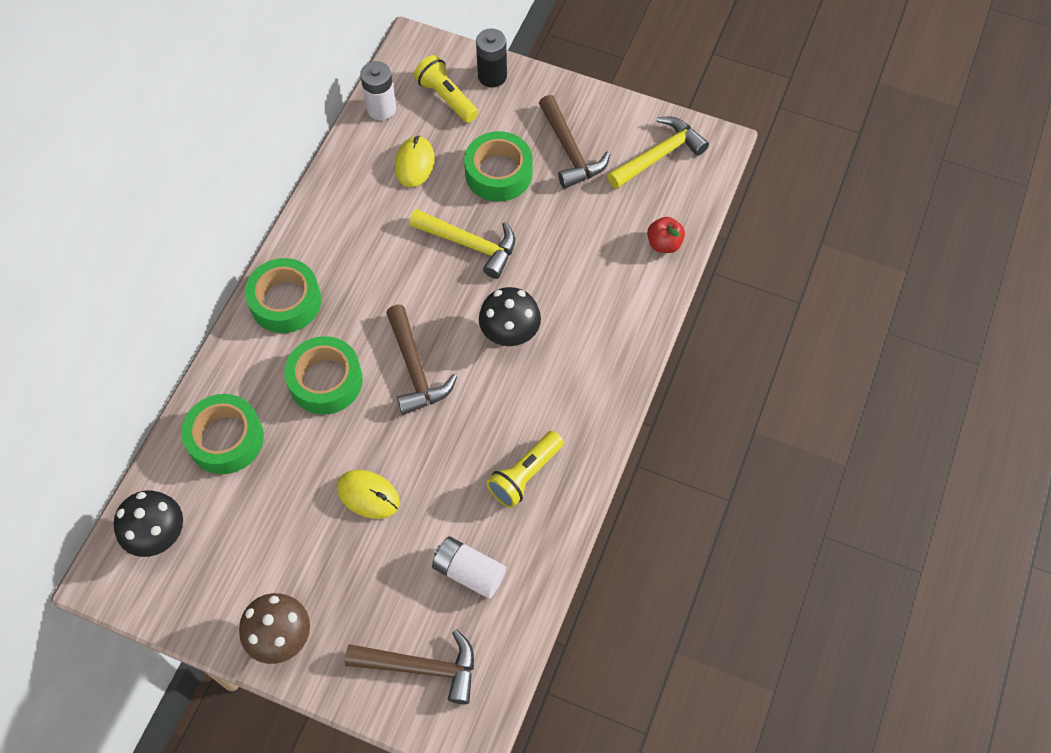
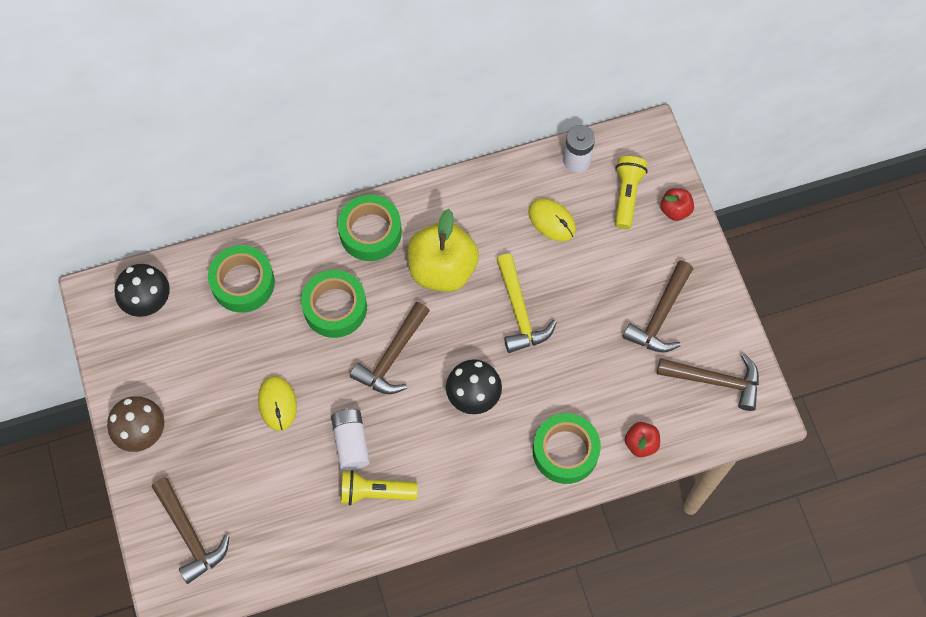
camera: 50 degrees right, 5 degrees up
yellow mouse [395,136,435,187] -> yellow mouse turned 75 degrees clockwise [528,198,576,241]
white battery [432,536,506,599] -> white battery moved to [331,409,370,470]
green tape [464,131,533,202] -> green tape moved to [533,413,601,484]
black battery [476,29,507,87] -> red apple [660,188,694,221]
yellow hammer [607,117,709,189] -> brown hammer [657,354,759,411]
none -> yellow apple [407,209,479,292]

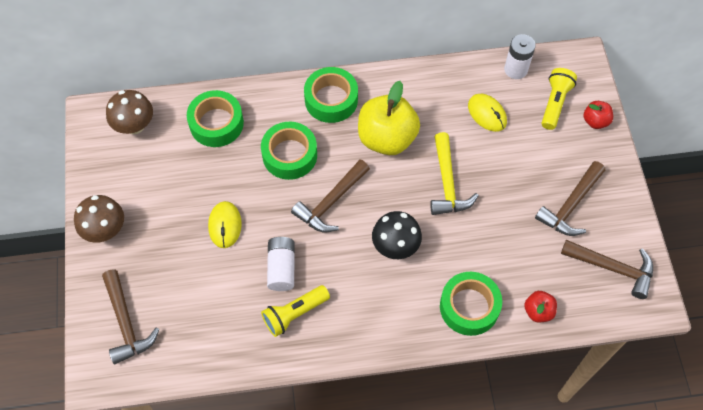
camera: 10 degrees right, 5 degrees down
black mushroom [115,264,170,317] -> brown mushroom [106,90,153,134]
yellow flashlight [341,470,418,505] -> yellow flashlight turned 45 degrees counterclockwise [261,285,330,337]

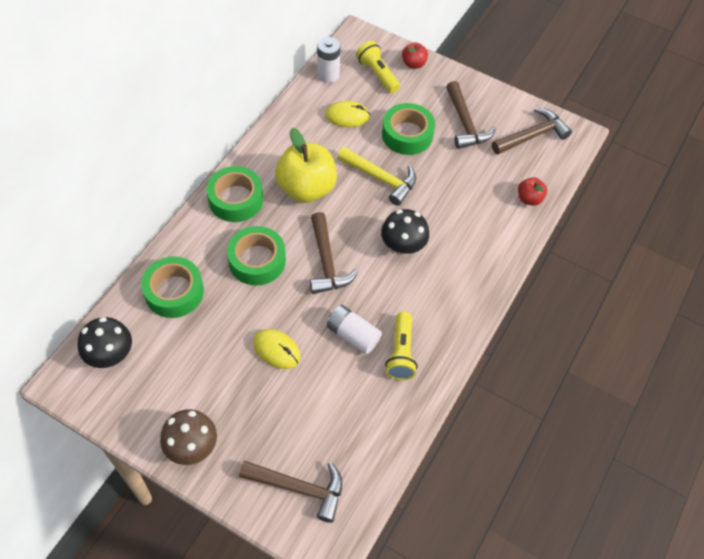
camera: 55 degrees left, 5 degrees down
brown mushroom [106,90,153,134] -> black mushroom [78,317,132,368]
green tape [440,272,502,336] -> green tape moved to [382,103,435,155]

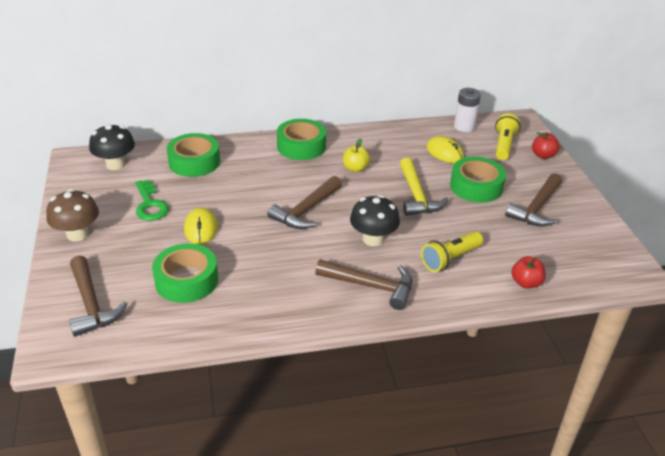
camera: 50 degrees right, 20 degrees down
green tape [227,226,286,286] -> green tape moved to [152,243,218,303]
yellow apple [275,128,337,203] -> yellow apple [343,138,370,172], size x0.48
white battery [327,305,382,354] -> none
yellow flashlight [385,312,417,380] -> yellow flashlight moved to [421,231,483,272]
brown hammer [492,108,572,155] -> brown hammer moved to [315,259,412,310]
none -> green key [135,179,169,221]

